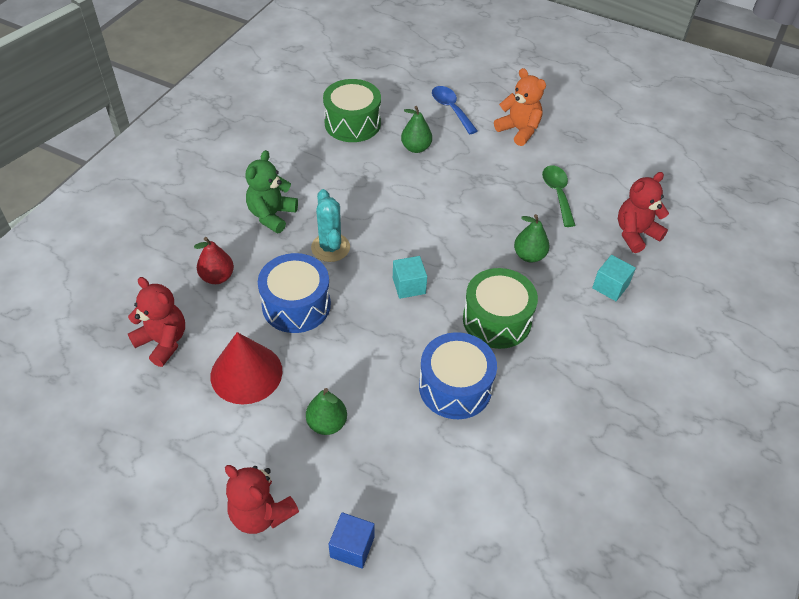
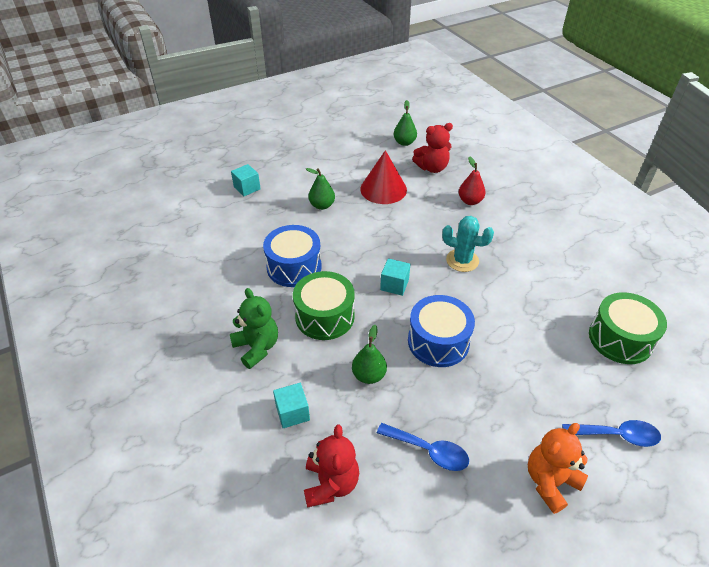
camera: 125 degrees right, 5 degrees down
red teddy bear [225,465,299,534] -> none
green teddy bear [245,150,298,233] -> green teddy bear moved to [230,288,278,369]
blue drum [258,253,331,333] -> blue drum moved to [408,295,475,367]
blue cube [329,512,375,569] -> turquoise cube [231,164,261,196]
green pear [401,106,432,153] -> green pear moved to [394,100,417,146]
orange teddy bear [494,68,546,146] -> orange teddy bear turned 150 degrees clockwise [528,423,588,514]
green spoon [542,165,576,227] -> blue spoon [377,423,469,471]

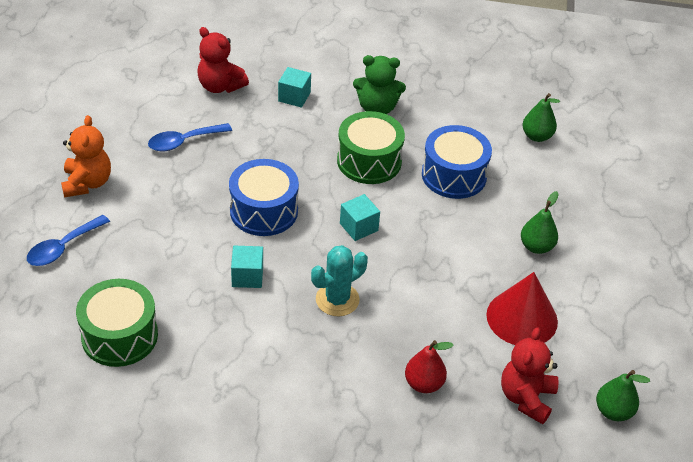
camera: 125 degrees right, 0 degrees up
turquoise cube [231,164,261,196] -> turquoise cube moved to [231,246,263,288]
green pear [352,325,387,384] -> green pear moved to [523,93,560,142]

